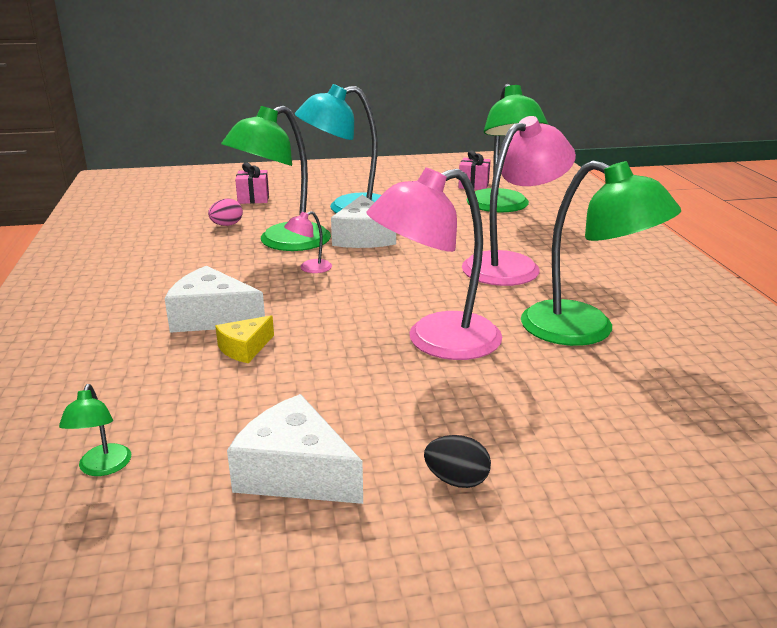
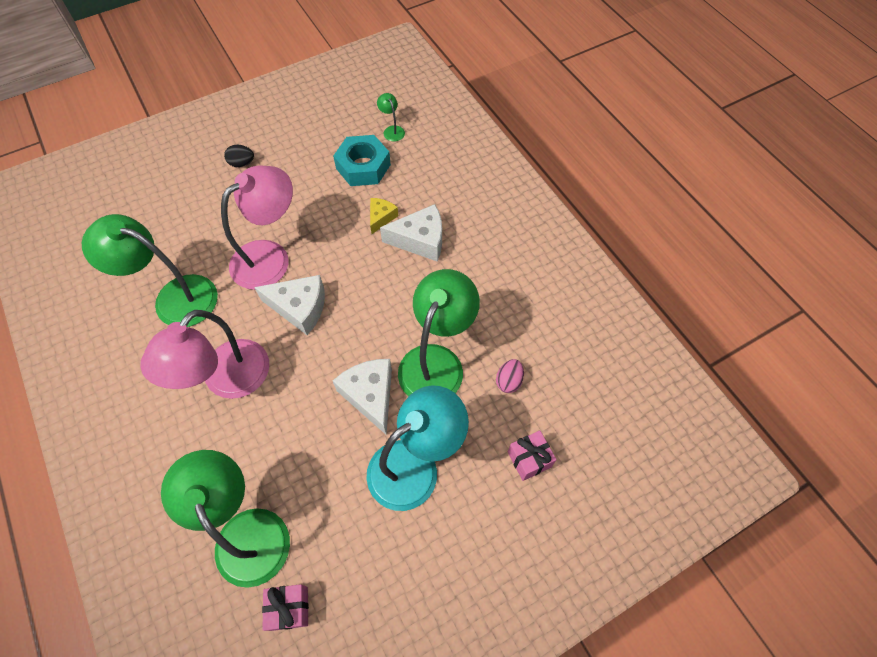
camera: 160 degrees right, 35 degrees up
white cheese [227,394,363,504] -> white cheese moved to [254,275,325,335]
pink lamp [284,211,332,273] -> none
none -> turquoise nut [333,135,391,186]

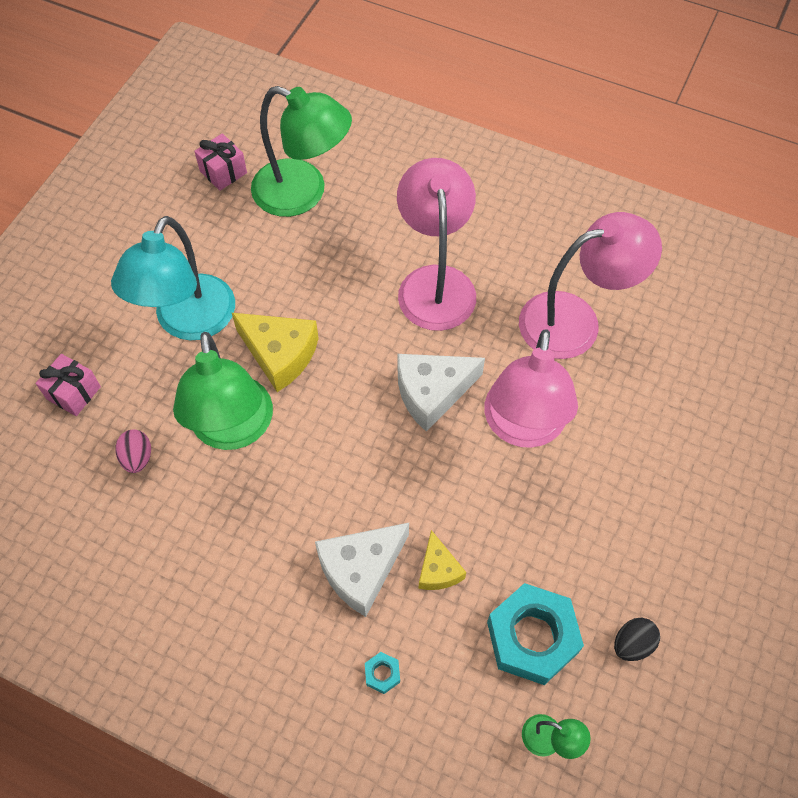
camera: 145 degrees right, 0 degrees up
green lamp [82,214,218,327] -> pink lamp [519,212,662,359]
black egg [224,145,254,167] -> black egg moved to [614,618,660,661]
white cheese [333,359,392,434] -> yellow cheese [232,313,319,392]
none -> turquoise nut [365,652,400,694]

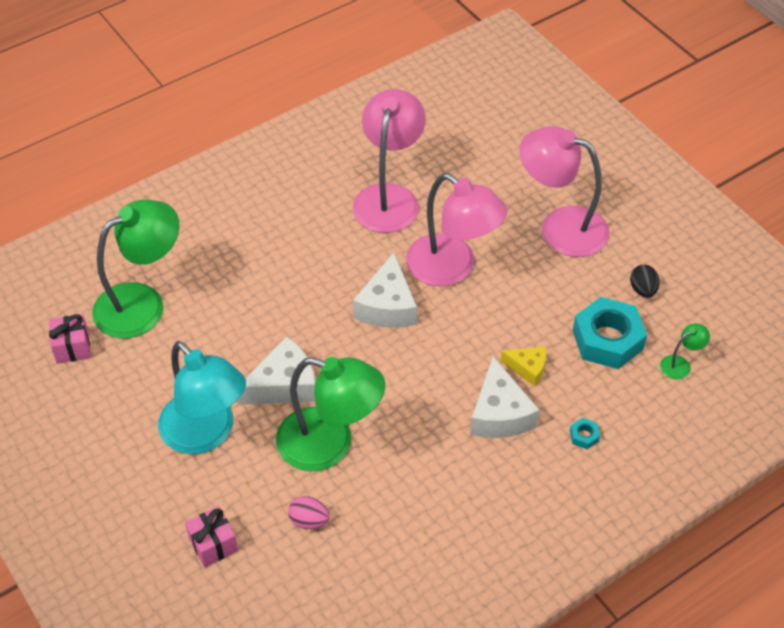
camera: 60 degrees left, 10 degrees down
yellow cheese [232,313,319,392] -> white cheese [239,336,315,405]
pink lamp [397,158,476,331] -> pink lamp moved to [519,126,609,257]

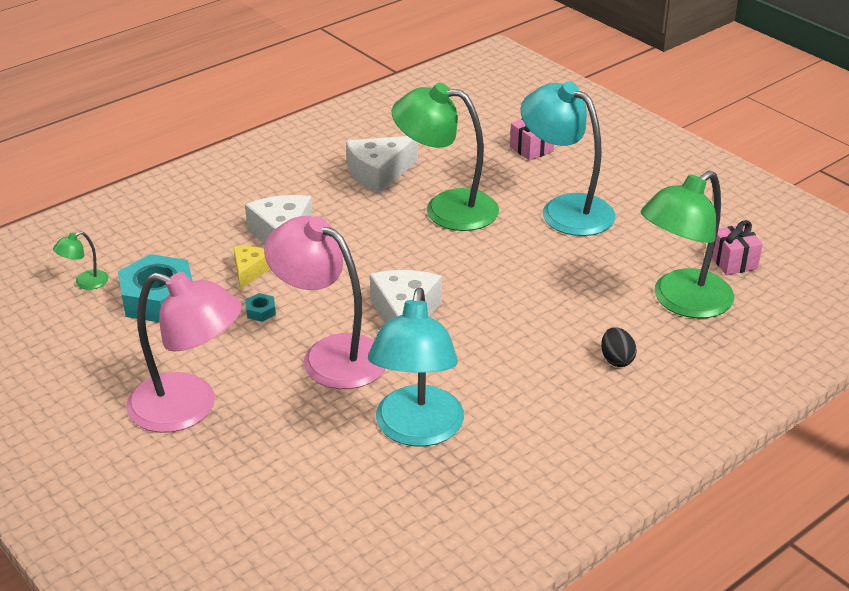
camera: 175 degrees right, 15 degrees down
white cheese [239,336,315,405] -> white cheese moved to [346,136,418,194]
pink egg [288,496,330,529] -> none
pink lamp [353,89,426,233] -> turquoise lamp [368,288,464,446]
yellow cheese [501,346,546,386] -> yellow cheese turned 90 degrees clockwise [234,246,270,289]
turquoise nut [570,418,600,449] -> turquoise nut moved to [245,293,276,322]
black egg [630,265,659,298] -> black egg moved to [601,327,637,367]

